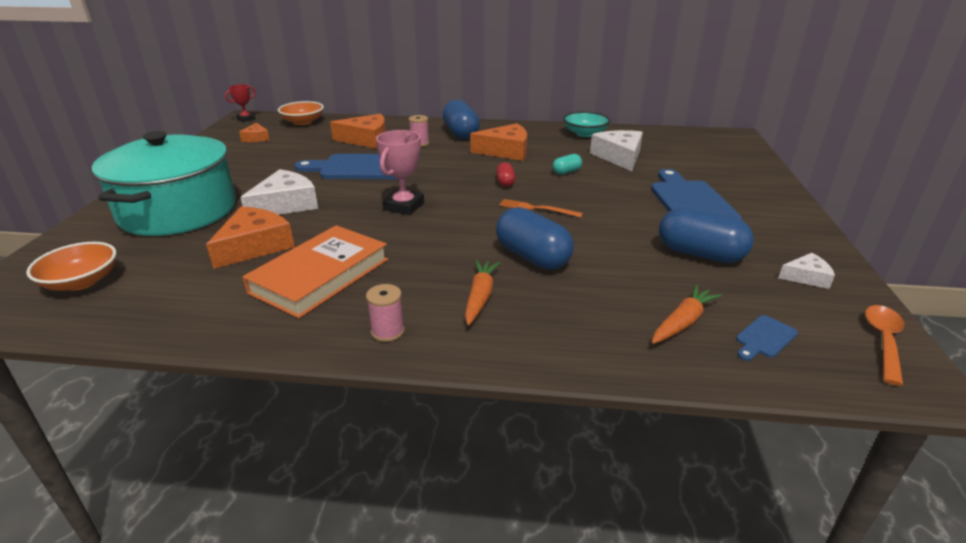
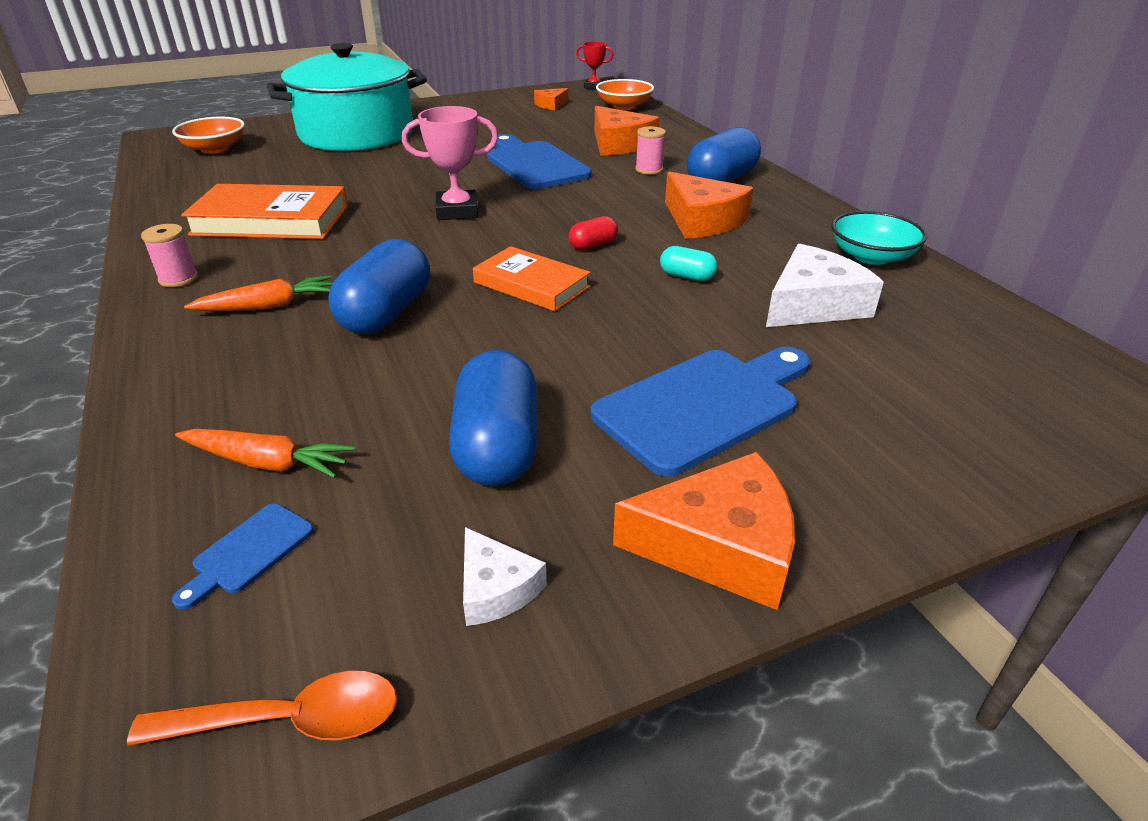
camera: 60 degrees right, 5 degrees up
orange cheese [206,206,295,269] -> orange cheese moved to [613,452,795,610]
white cheese [240,169,318,215] -> none
orange fork [499,199,583,218] -> orange book [473,246,591,311]
blue cutting board [736,315,798,361] -> blue cutting board turned 75 degrees counterclockwise [172,503,314,610]

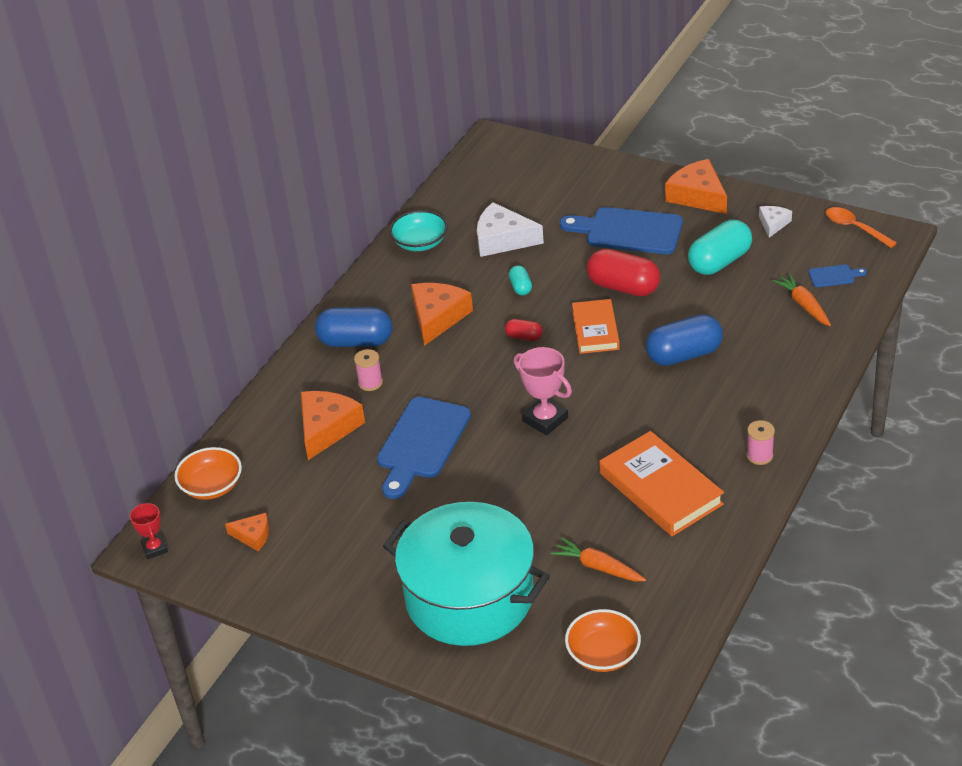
camera: 125 degrees left, 5 degrees up
orange carrot [184,275,333,311] -> orange carrot moved to [551,538,646,581]
blue capsule [449,350,538,486] -> turquoise capsule [688,220,752,275]
none -> red capsule [587,249,660,296]

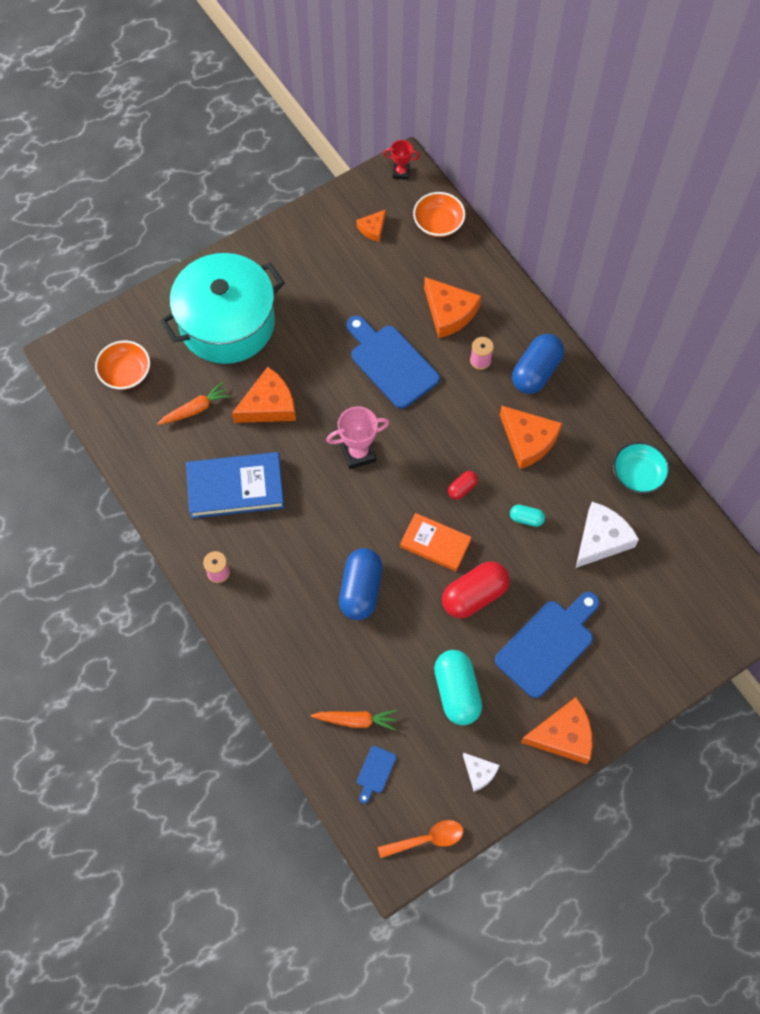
camera: 115 degrees right, 25 degrees up
orange book [599,431,724,536] -> blue book [186,452,284,518]
none -> orange cheese [232,367,296,423]

